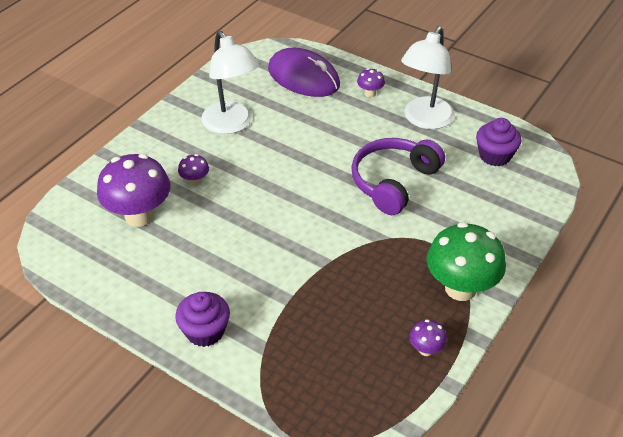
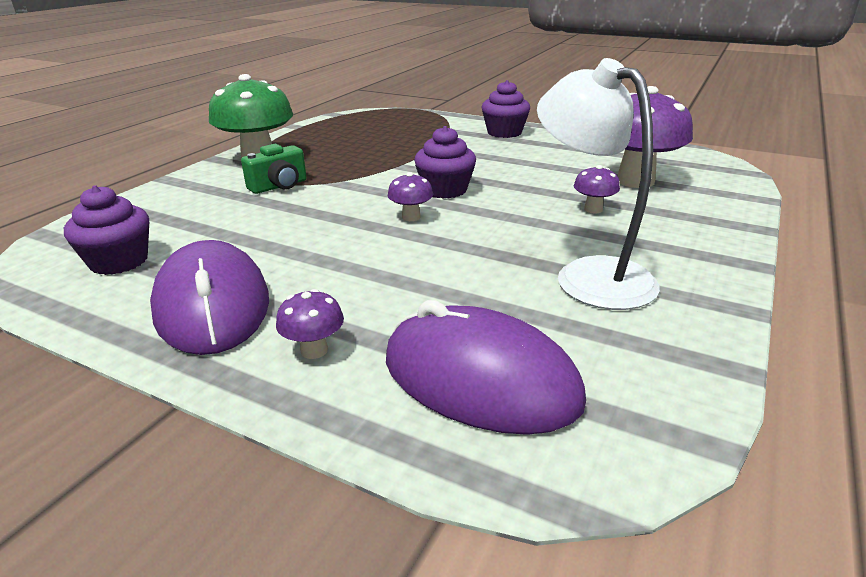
camera: 175 degrees right, 15 degrees down
purple headphones [351,138,445,215] -> none
white lamp [401,26,455,129] -> purple mouse [150,240,269,355]
purple mushroom [409,320,447,356] -> purple mushroom moved to [387,172,433,221]
none -> green camera [241,144,307,194]
none -> purple cupcake [414,126,476,199]

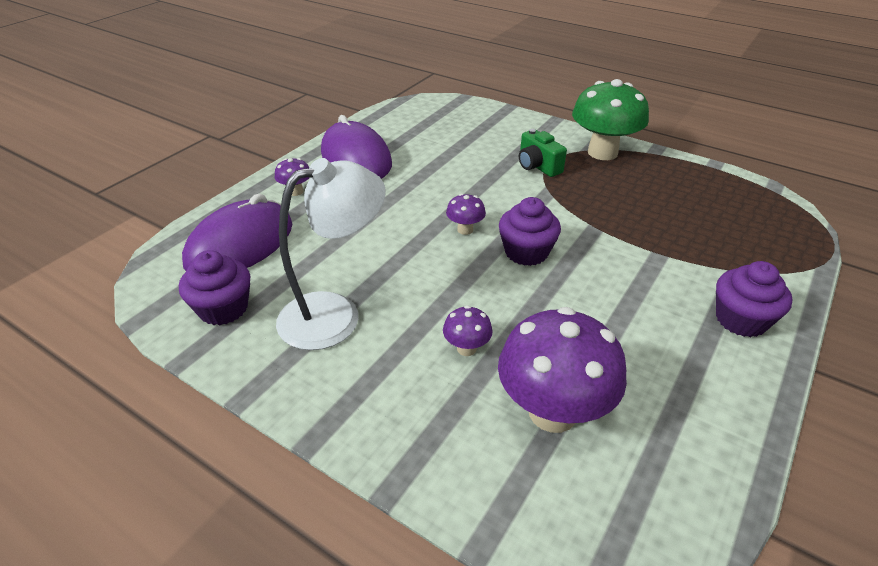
camera: 95 degrees right, 10 degrees up
purple cupcake [64,185,149,275] -> purple cupcake moved to [179,250,250,325]
purple mouse [150,240,269,355] -> purple mouse turned 75 degrees clockwise [321,115,392,179]

